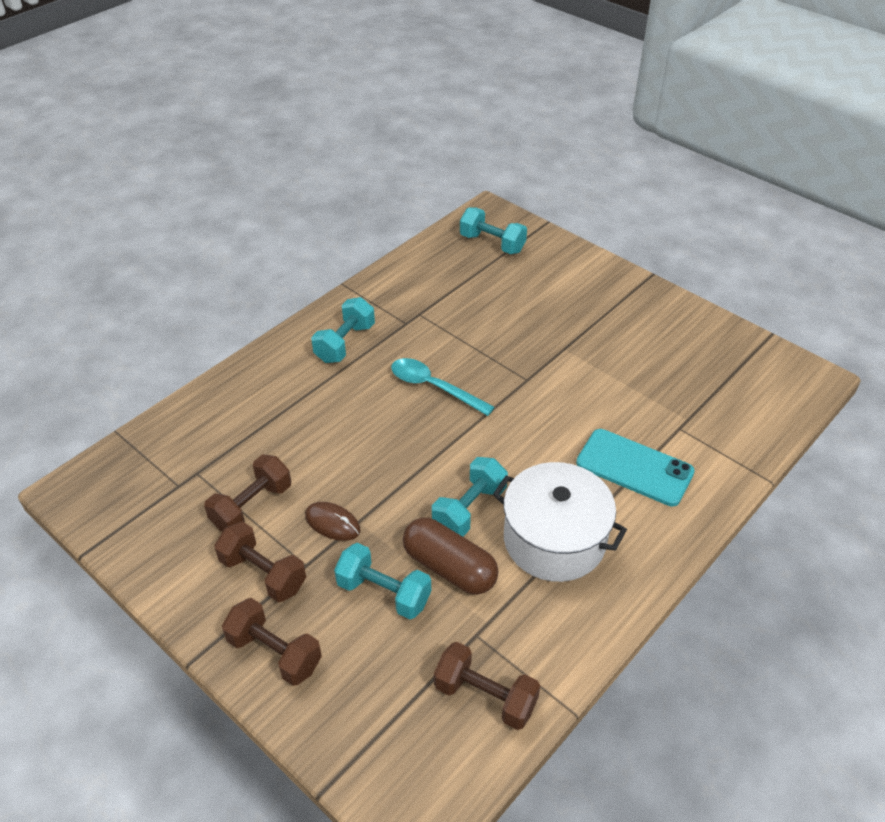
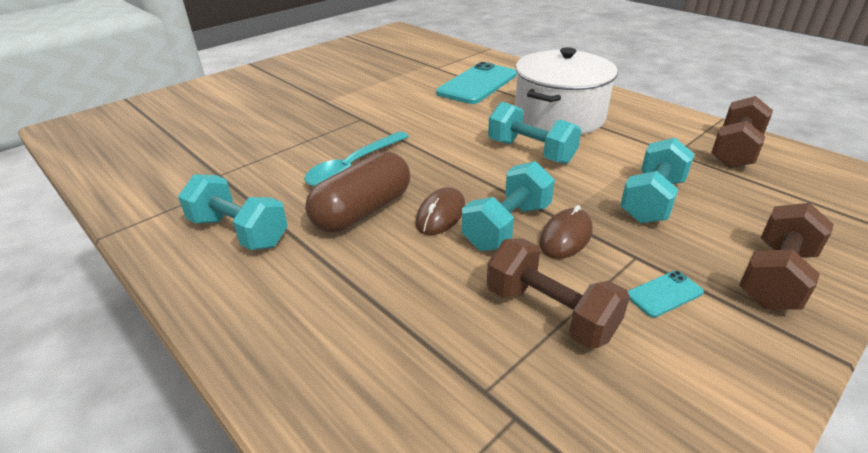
camera: 85 degrees left, 10 degrees down
brown dumbbell [214,522,306,602] -> turquoise phone [628,271,704,318]
brown capsule [403,518,498,595] -> brown capsule moved to [305,151,410,233]
turquoise dumbbell [460,207,527,254] -> turquoise dumbbell moved to [462,161,555,251]
none -> brown mouse [415,187,465,235]

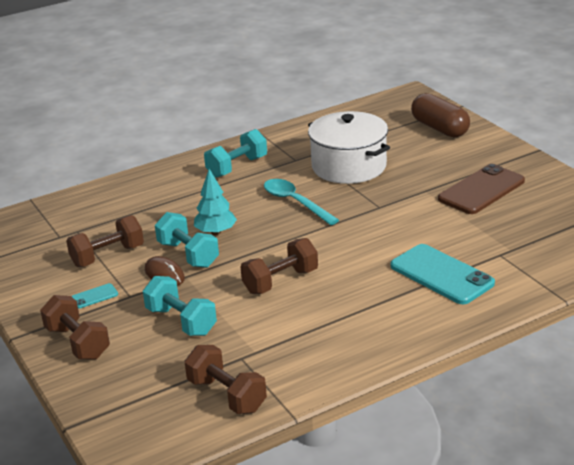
camera: 105 degrees right, 5 degrees down
brown capsule [305,151,410,233] -> brown capsule moved to [411,93,470,137]
brown mouse [415,187,465,235] -> turquoise tree [194,169,237,235]
turquoise dumbbell [488,102,581,164] -> brown dumbbell [240,238,318,294]
white pot [515,47,618,134] -> white pot moved to [308,111,390,184]
turquoise phone [628,271,704,318] -> turquoise phone turned 75 degrees clockwise [71,283,118,309]
none -> brown phone [438,164,525,214]

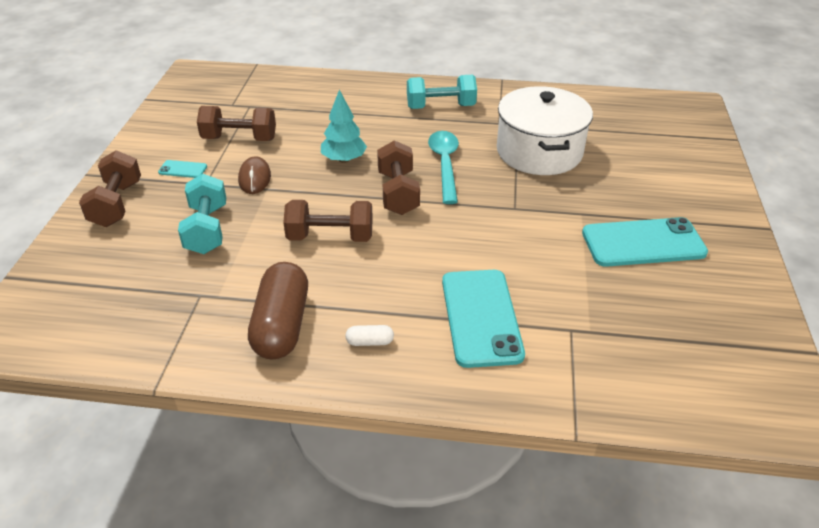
camera: 35 degrees right, 10 degrees up
turquoise dumbbell [155,212,219,268] -> none
brown dumbbell [185,345,267,414] -> brown dumbbell moved to [377,140,420,215]
brown capsule [411,93,470,137] -> brown capsule moved to [248,262,308,360]
brown phone [438,164,525,214] -> turquoise phone [582,217,708,267]
none -> white capsule [345,325,394,346]

